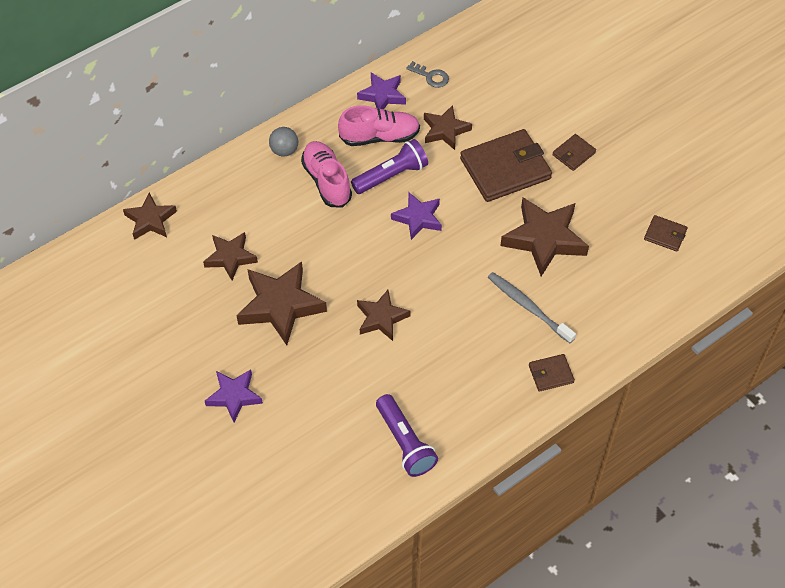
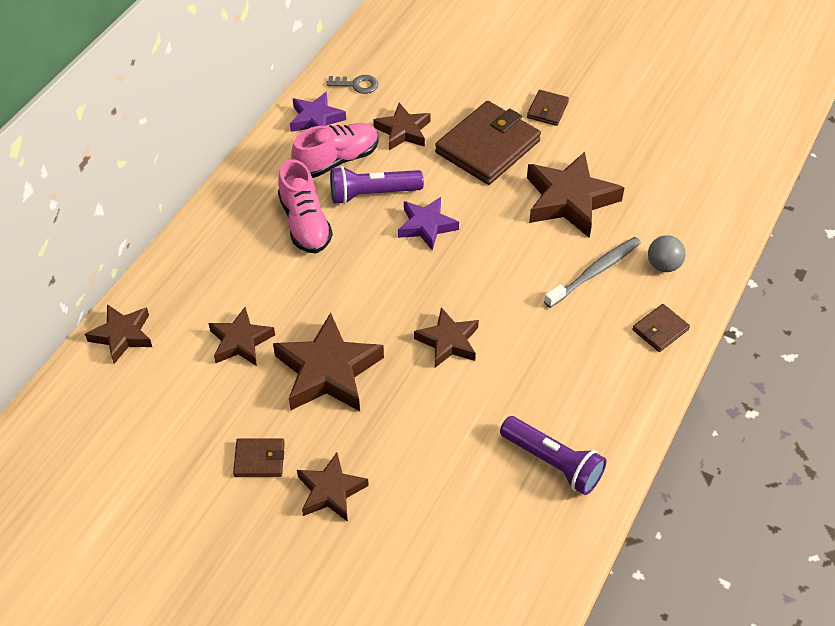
camera: 25 degrees left, 5 degrees down
purple star [205,370,263,422] -> brown star [297,453,369,522]
grey ball [269,127,298,157] -> grey ball moved to [648,235,686,272]
pink shoe [301,141,352,207] -> pink shoe turned 150 degrees counterclockwise [278,159,333,253]
purple flashlight [351,139,428,194] -> purple flashlight turned 135 degrees counterclockwise [330,166,424,204]
grey toothbrush [488,272,576,343] -> grey toothbrush turned 120 degrees clockwise [544,237,641,308]
brown wallet [644,215,687,252] -> brown wallet moved to [233,438,285,477]

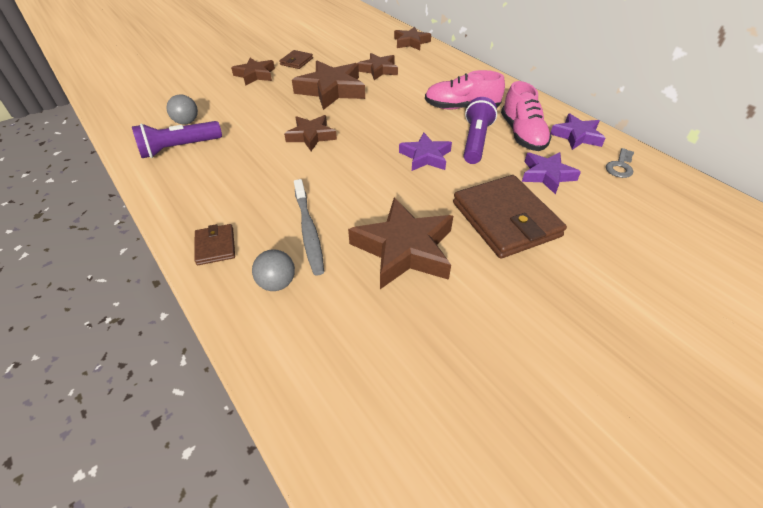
camera: 115 degrees right, 5 degrees down
brown star [373,103,430,150] -> purple star [522,152,581,194]
brown wallet [527,90,569,126] -> none
none -> grey ball [166,94,198,125]

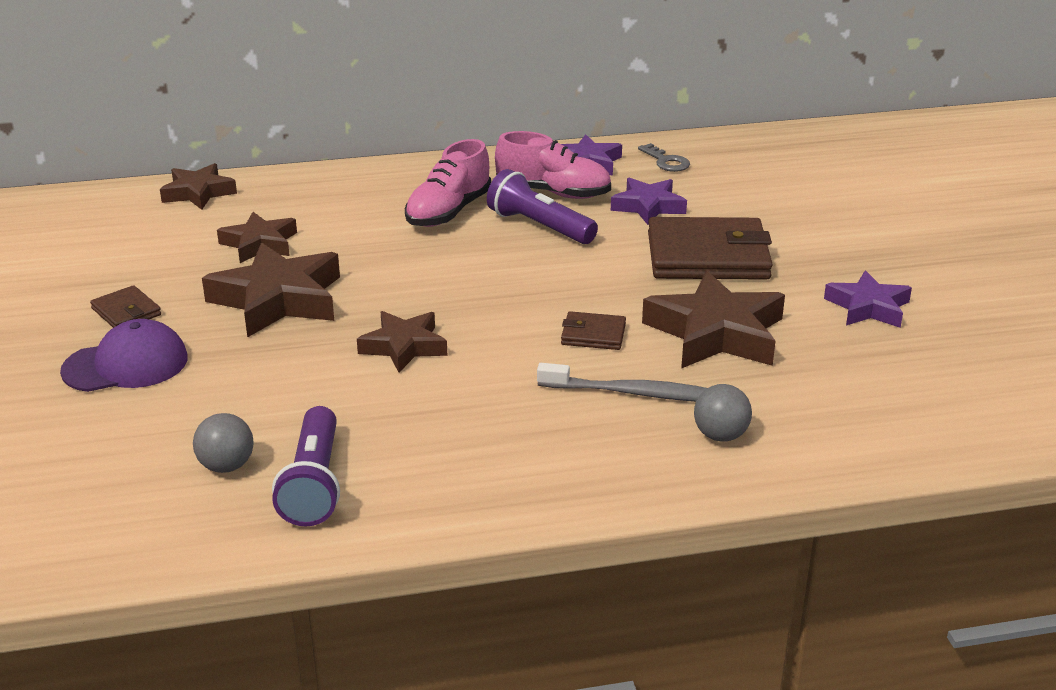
camera: 65 degrees left, 15 degrees down
brown wallet [194,224,235,265] -> brown wallet moved to [561,311,626,350]
brown star [231,58,275,86] -> purple cap [60,319,188,392]
purple star [399,132,452,171] -> purple star moved to [824,270,912,328]

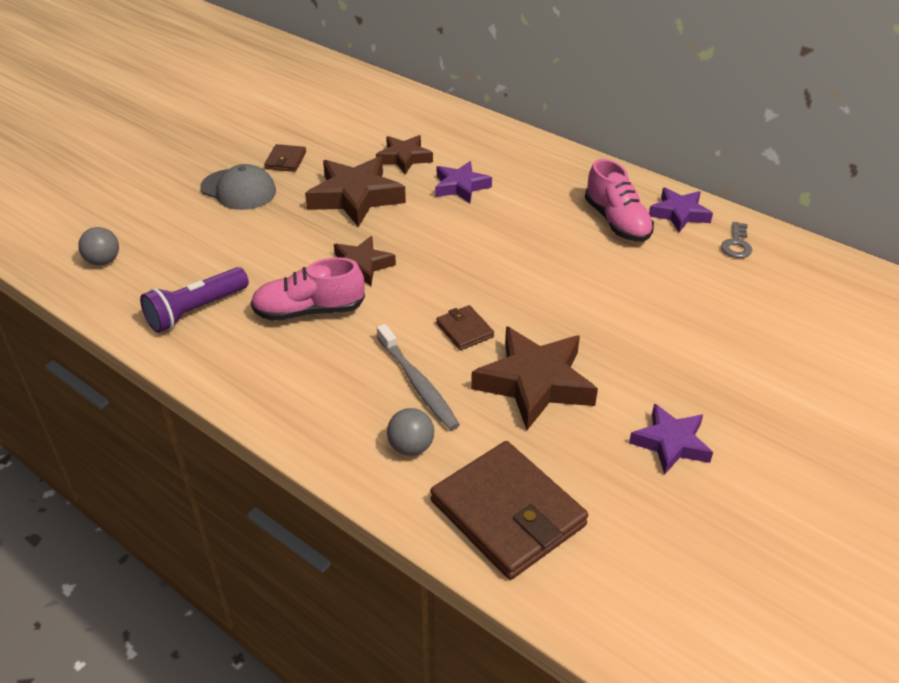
camera: 50 degrees right, 10 degrees up
purple cap [60,319,188,392] -> grey cap [200,164,276,210]
brown star [160,163,237,210] -> none
grey ball [193,413,254,473] -> grey ball moved to [78,227,119,265]
pink shoe [405,139,491,227] -> pink shoe moved to [251,257,365,321]
purple flashlight [487,169,598,244] -> none
purple star [611,178,687,225] -> purple star moved to [435,161,492,203]
brown wallet [648,217,773,280] -> brown wallet moved to [430,441,588,580]

